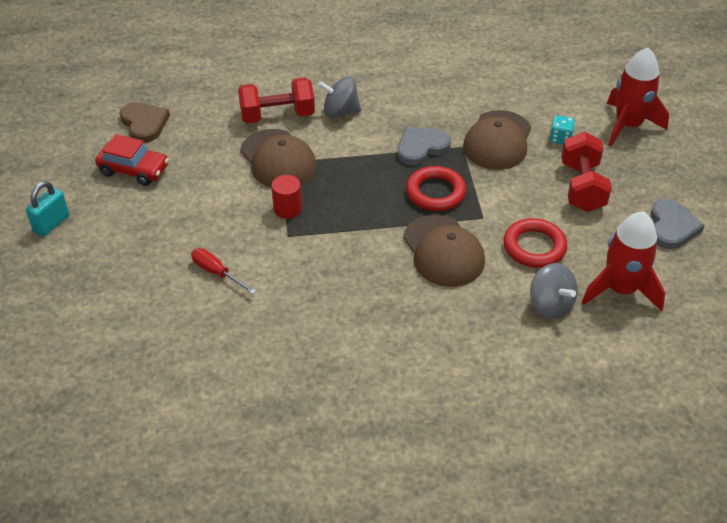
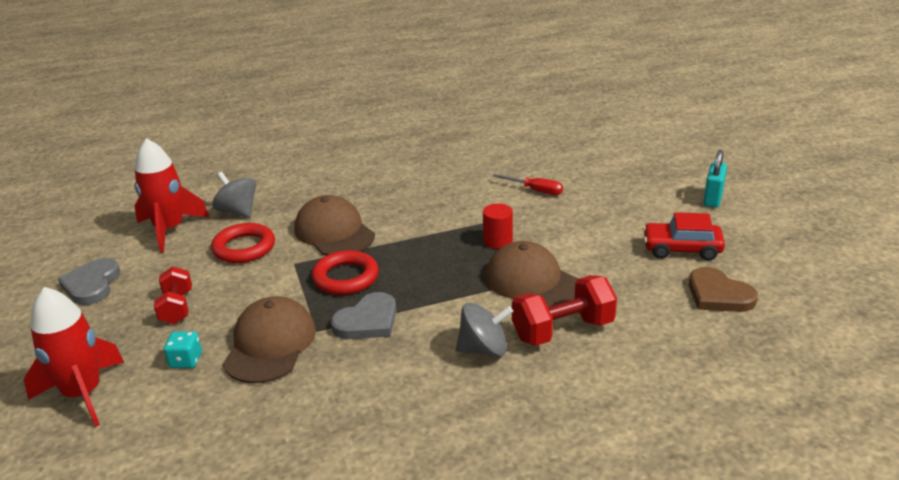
camera: 170 degrees right, 15 degrees down
red dumbbell [561,132,612,212] -> red dumbbell [154,266,192,324], size x0.66

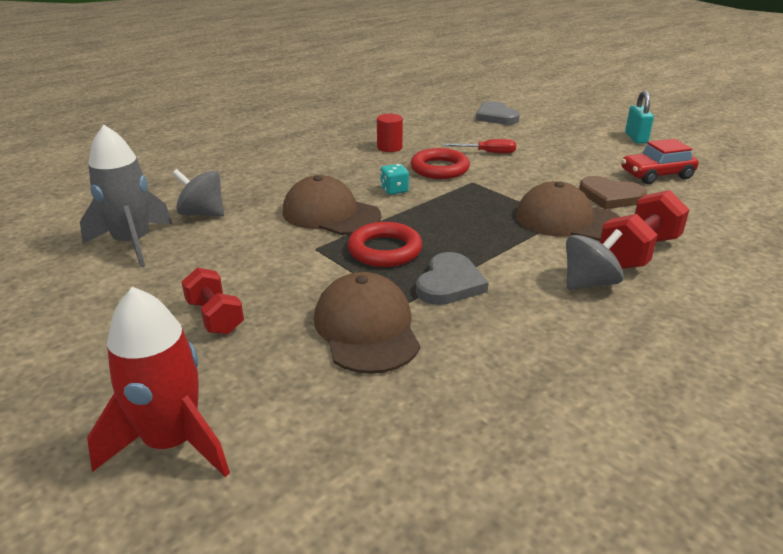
camera: 25 degrees left, 0 degrees up
grey heart [58,258,120,305] -> grey heart moved to [476,101,520,125]
red rocket [134,138,209,253] -> grey rocket [80,125,172,267]
turquoise dice [164,331,202,368] -> turquoise dice moved to [380,164,409,195]
red ring [211,223,275,263] -> red ring moved to [411,148,470,179]
red cylinder [483,203,513,249] -> red cylinder moved to [377,114,403,152]
brown heart [689,267,758,312] -> brown heart moved to [579,176,647,209]

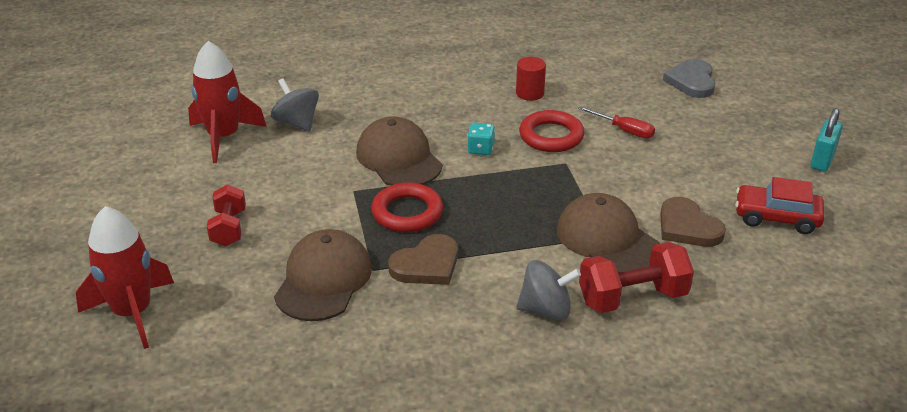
camera: 30 degrees right, 5 degrees up
grey rocket [80,125,172,267] -> red rocket [188,41,266,163]
grey heart [416,252,489,305] -> brown heart [388,234,458,285]

